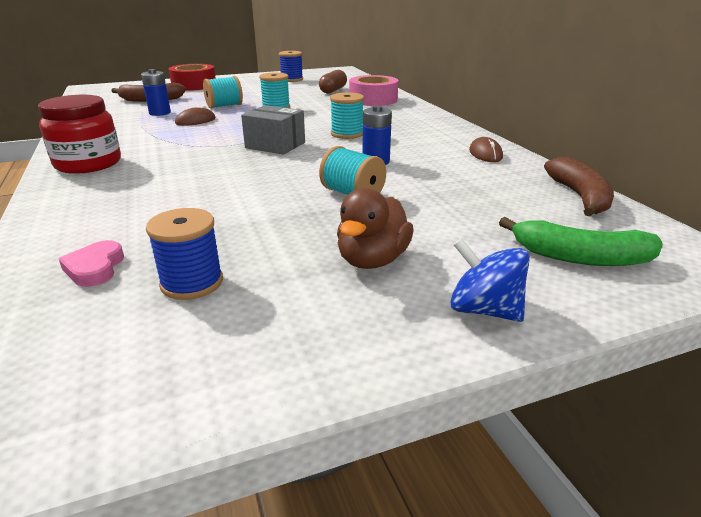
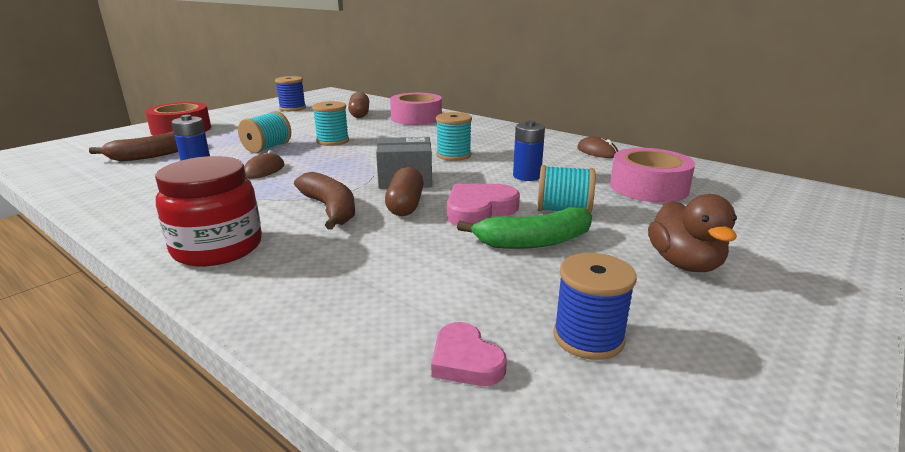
camera: 30 degrees left, 5 degrees down
blue spinning top [450,239,530,322] -> none
green banana [499,217,663,266] -> green banana moved to [457,207,592,249]
brown banana [544,157,614,217] -> brown banana moved to [294,172,355,230]
none -> brown capsule [385,167,424,216]
none -> pink heart [447,184,520,226]
none -> pink tape [610,148,695,203]

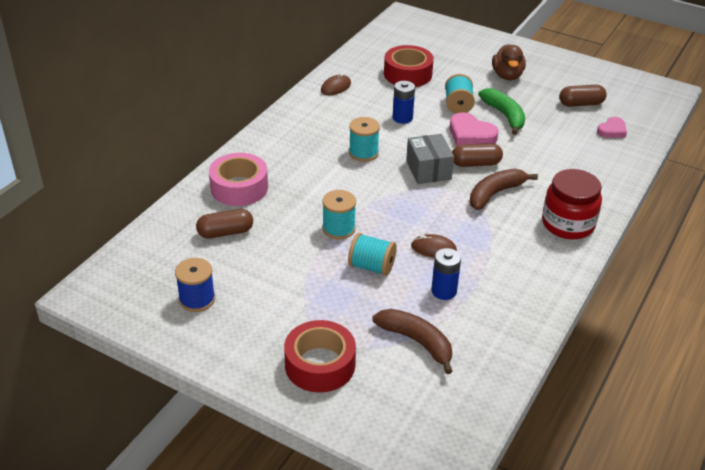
camera: 100 degrees left, 15 degrees up
blue spool [553,253,637,360] -> brown capsule [559,85,607,107]
pink tape [610,148,695,203] -> red tape [384,45,434,87]
brown duck [648,194,737,272] -> brown duck turned 105 degrees clockwise [492,44,526,80]

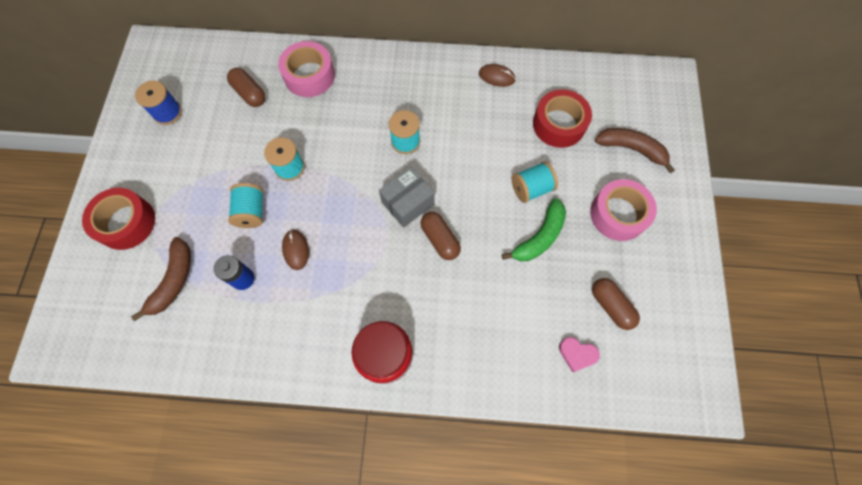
camera: 65 degrees right, 30 degrees up
blue battery [393,81,415,124] -> none
pink heart [450,112,498,146] -> none
brown banana [470,169,538,210] -> brown banana moved to [595,128,675,173]
brown duck [492,44,526,80] -> pink tape [590,179,657,241]

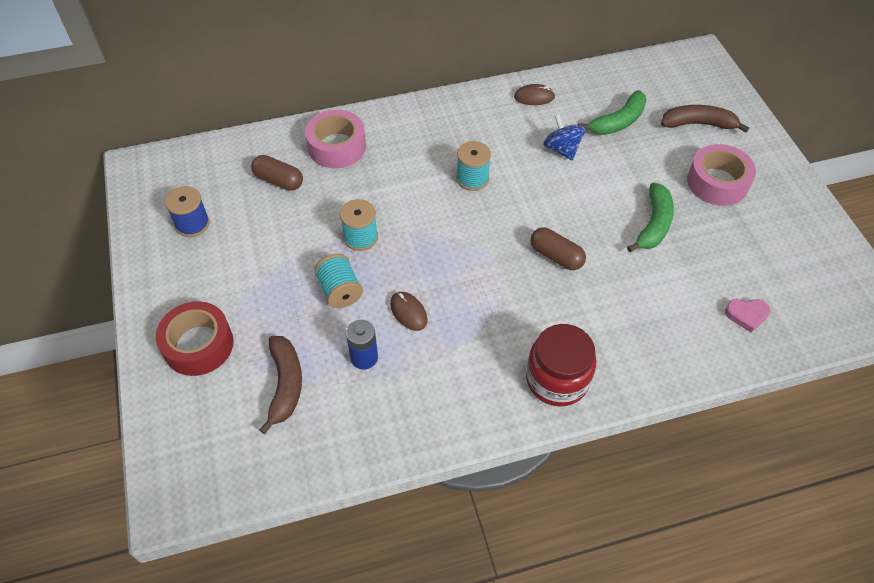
camera: 20 degrees left, 15 degrees down
grey box [379,167,435,228] -> none
turquoise spool [512,162,558,203] -> none
red tape [533,89,592,148] -> green banana [578,90,647,135]
brown capsule [592,278,640,330] -> none
none -> blue spinning top [543,114,585,160]

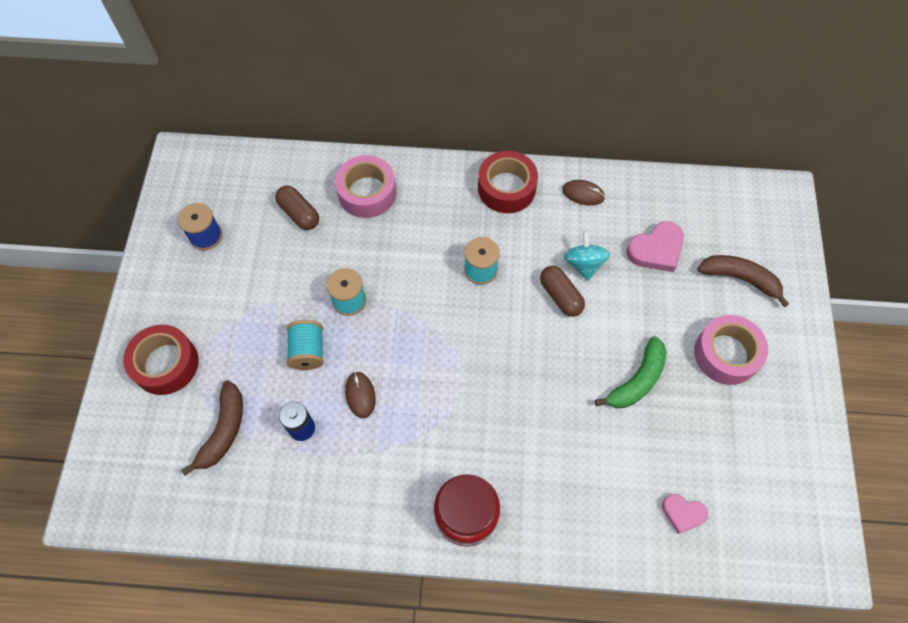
camera: 20 degrees right, 10 degrees up
brown capsule [530,227,586,270] -> brown capsule moved to [540,266,585,317]
blue spinning top [543,114,585,160] -> turquoise spinning top [564,231,610,281]
green banana [578,90,647,135] -> pink heart [626,221,684,272]
none -> red tape [478,151,538,213]

